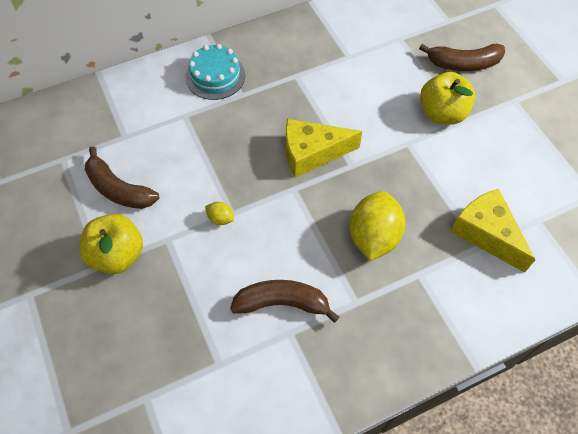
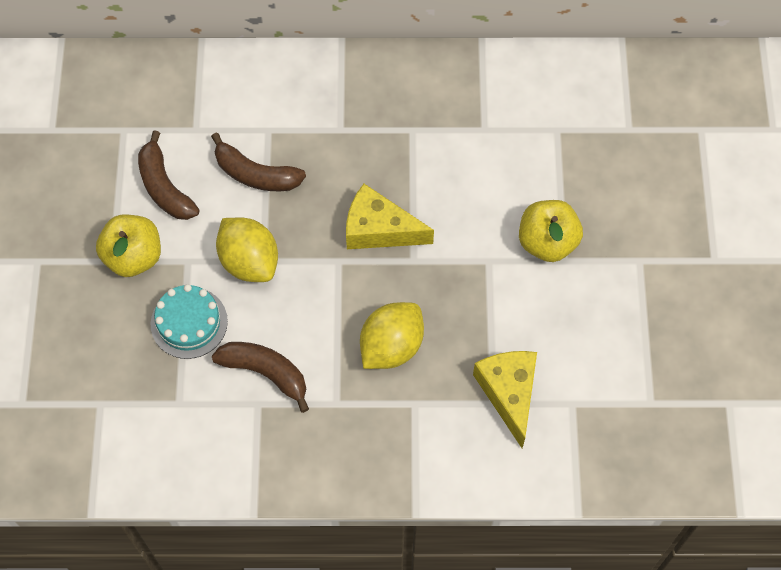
camera: 25 degrees right, 5 degrees up
turquoise cake [185,44,245,100] -> turquoise cake moved to [151,284,228,359]
yellow lemon [205,202,234,225] -> yellow lemon [216,217,278,282], size x2.30
brown banana [419,44,505,71] -> brown banana moved to [211,132,306,191]

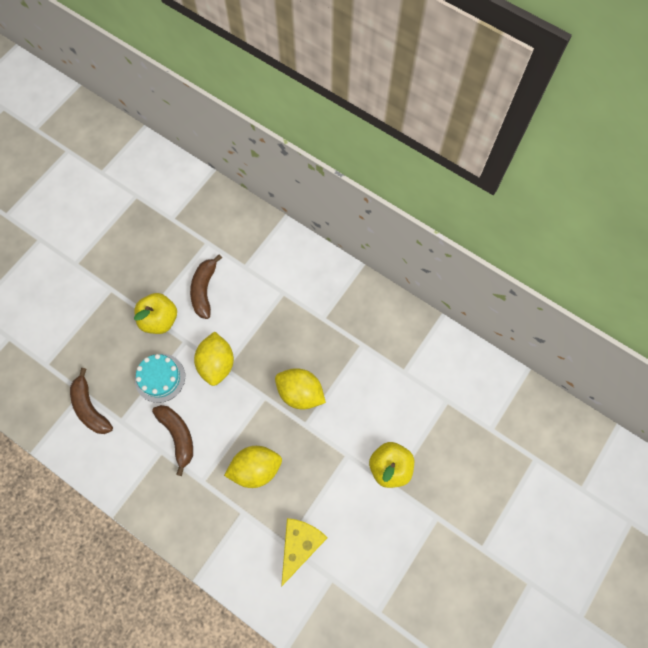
camera: 35 degrees right, 5 degrees up
brown banana [211,132,306,191] -> brown banana moved to [70,368,113,434]
yellow cheese [346,184,434,249] -> yellow lemon [275,368,326,409]

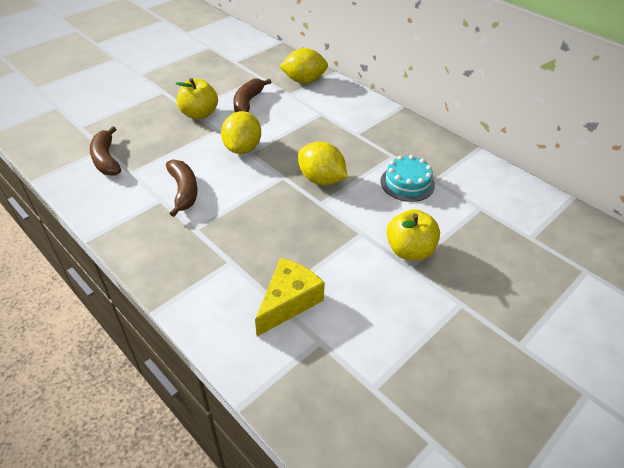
camera: 10 degrees right, 25 degrees down
turquoise cake [135,354,185,403] -> turquoise cake moved to [381,155,435,202]
yellow lemon [224,446,282,488] -> yellow lemon moved to [279,48,328,83]

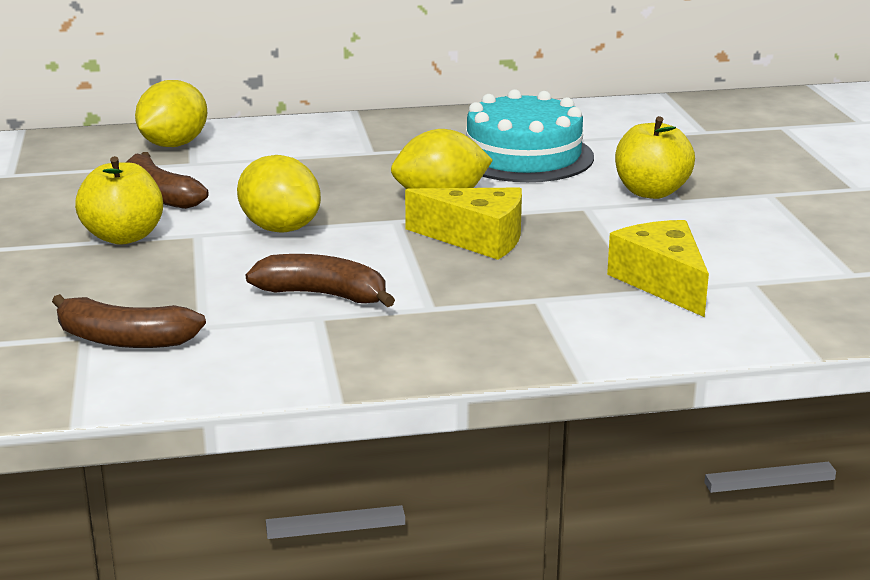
camera: 55 degrees left, 20 degrees down
turquoise cake [381,155,435,202] -> turquoise cake [466,89,594,182], size x1.59
none -> yellow cheese [405,188,522,260]

